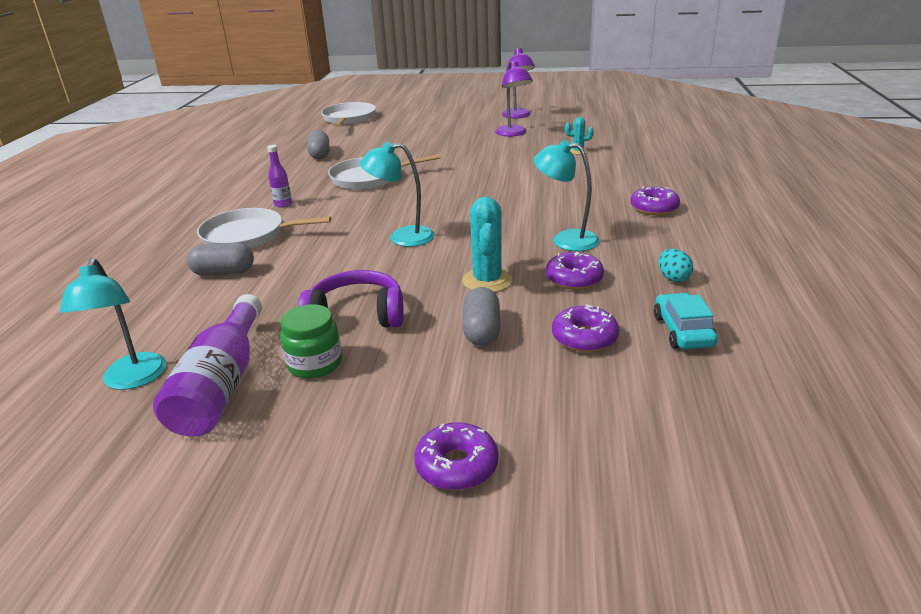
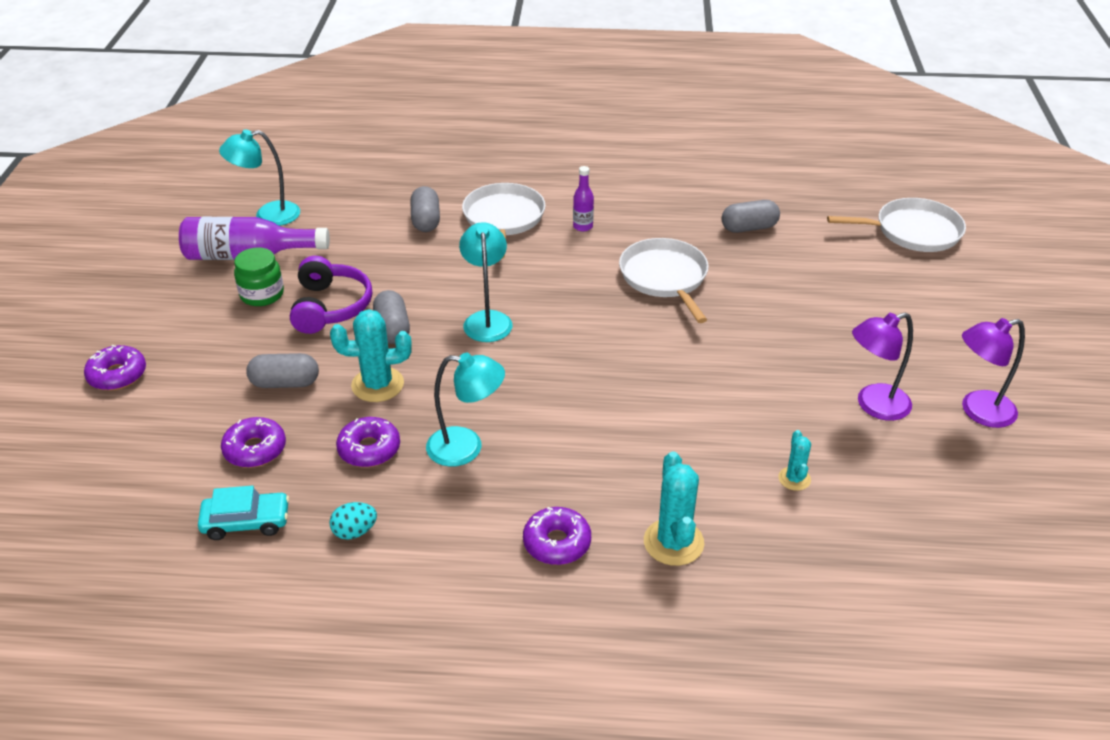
camera: 85 degrees right, 10 degrees up
turquoise lamp [533,140,600,251] -> turquoise lamp turned 75 degrees clockwise [426,353,505,467]
none -> grey capsule [373,290,410,344]
none -> turquoise cactus [644,451,704,566]

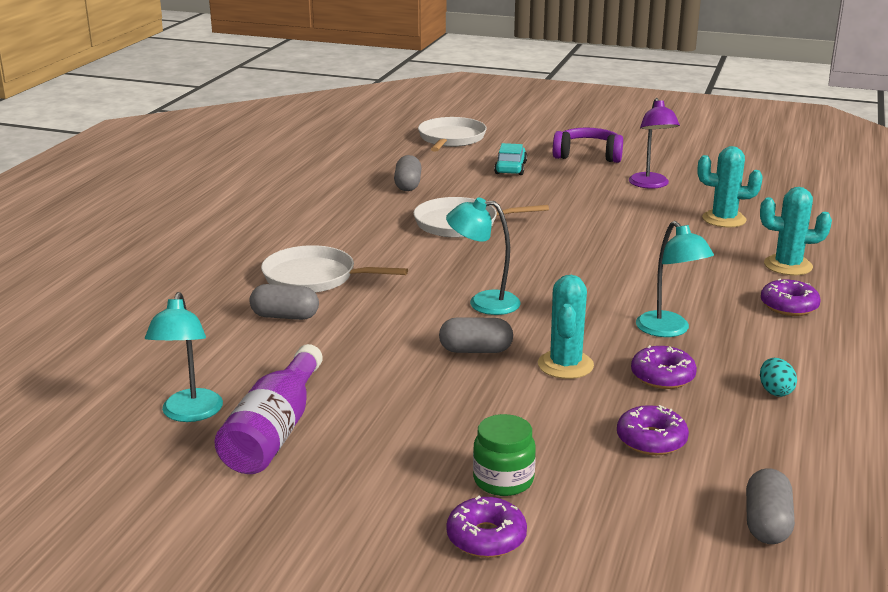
camera: 75 degrees left, 15 degrees down
turquoise car [198,486,289,540] -> turquoise car moved to [494,143,527,175]
green jar [234,247,284,306] -> green jar moved to [473,414,536,496]
grey capsule [246,353,319,388] -> grey capsule moved to [746,468,795,544]
purple headphones [290,256,372,334] -> purple headphones moved to [553,128,623,163]
turquoise lamp [426,353,505,467] -> turquoise lamp turned 135 degrees clockwise [636,221,714,337]
purple bottle [573,166,594,232] -> none
turquoise cactus [778,430,811,491] -> turquoise cactus [698,146,763,228], size x1.77
purple lamp [962,318,1025,428] -> none

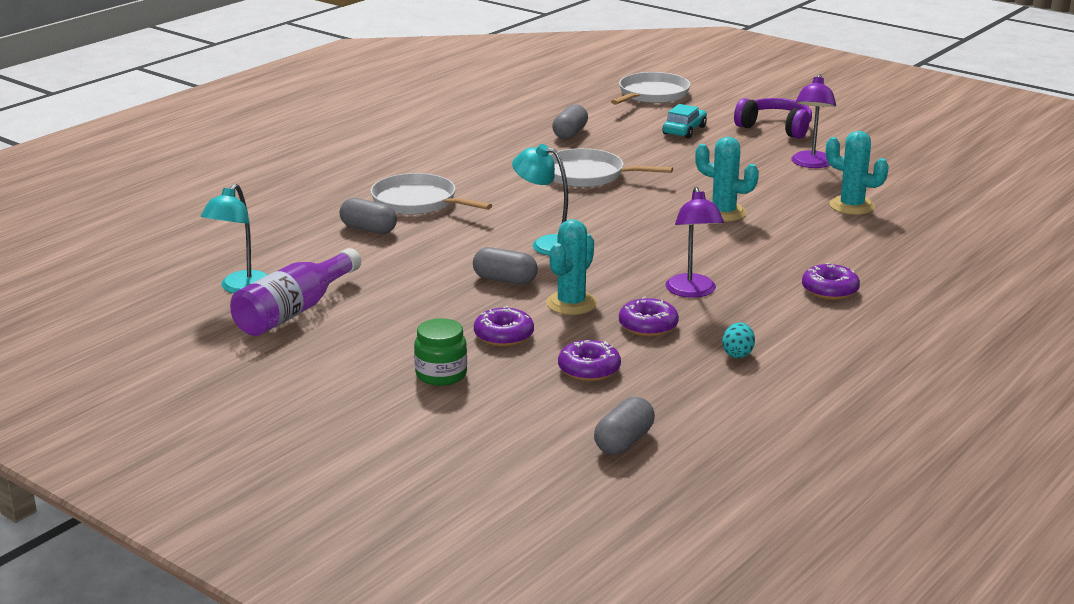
camera: 20 degrees right, 0 degrees up
purple donut [446,496,527,558] -> purple donut moved to [474,306,534,346]
turquoise lamp [636,221,714,337] -> purple lamp [666,187,724,298]
turquoise cactus [760,187,832,275] -> turquoise cactus moved to [695,137,759,221]

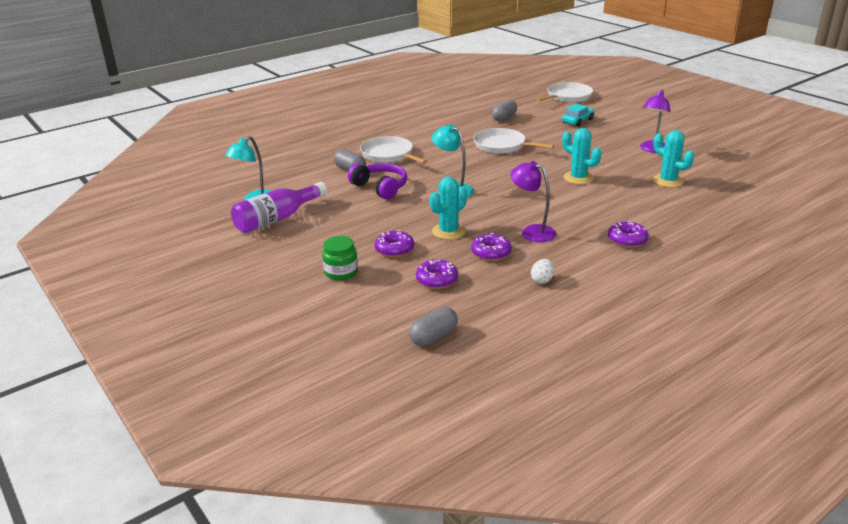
camera: 15 degrees right, 5 degrees up
grey capsule [473,247,538,285] -> none
purple lamp [666,187,724,298] -> purple lamp turned 120 degrees clockwise [510,161,556,242]
turquoise egg [722,323,755,358] -> white egg [531,259,554,284]
purple headphones [734,98,812,139] -> purple headphones moved to [348,163,407,199]

